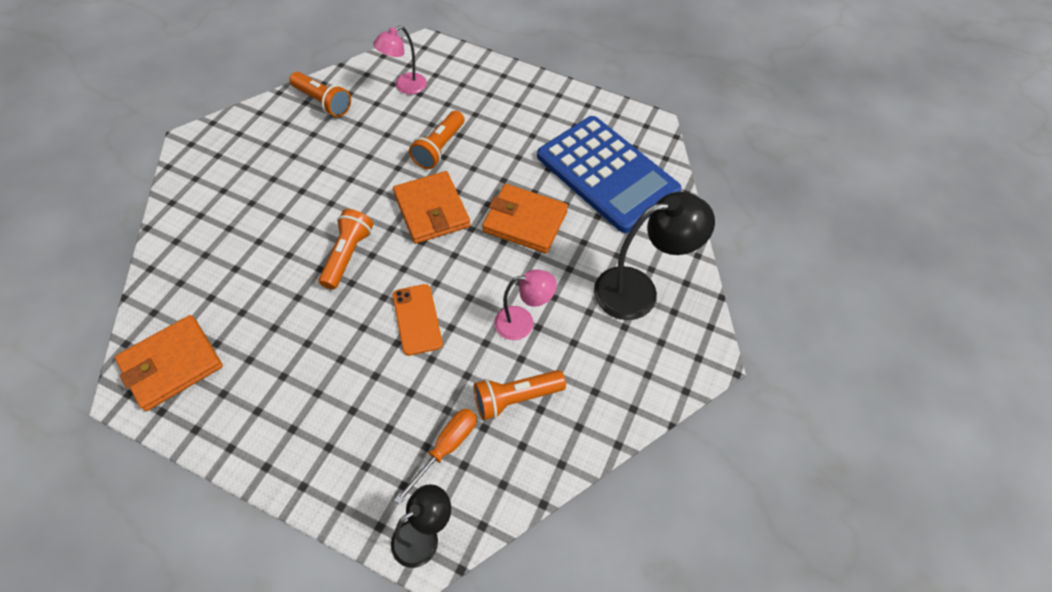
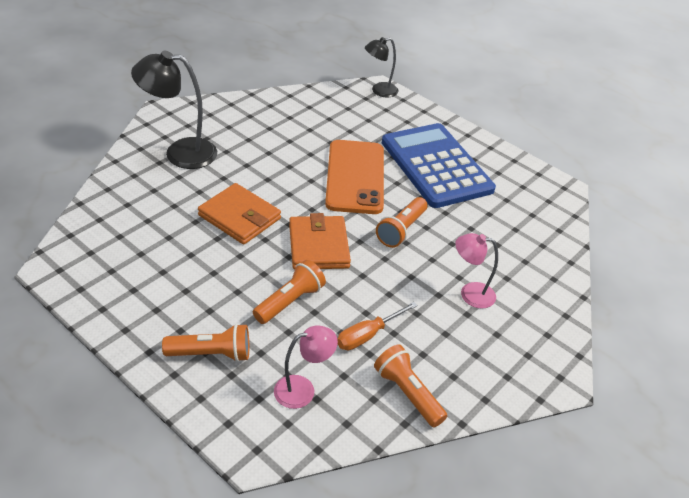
camera: 165 degrees left, 15 degrees down
orange wallet [115,315,223,411] -> none
orange phone [393,284,443,356] -> orange phone [325,140,384,214], size x1.83
orange screwdriver [394,409,477,505] -> orange screwdriver moved to [337,302,418,350]
orange flashlight [474,370,566,420] -> orange flashlight moved to [162,324,249,362]
pink lamp [494,269,557,340] -> pink lamp moved to [455,233,498,309]
blue calculator [537,116,681,233] -> blue calculator moved to [382,123,496,208]

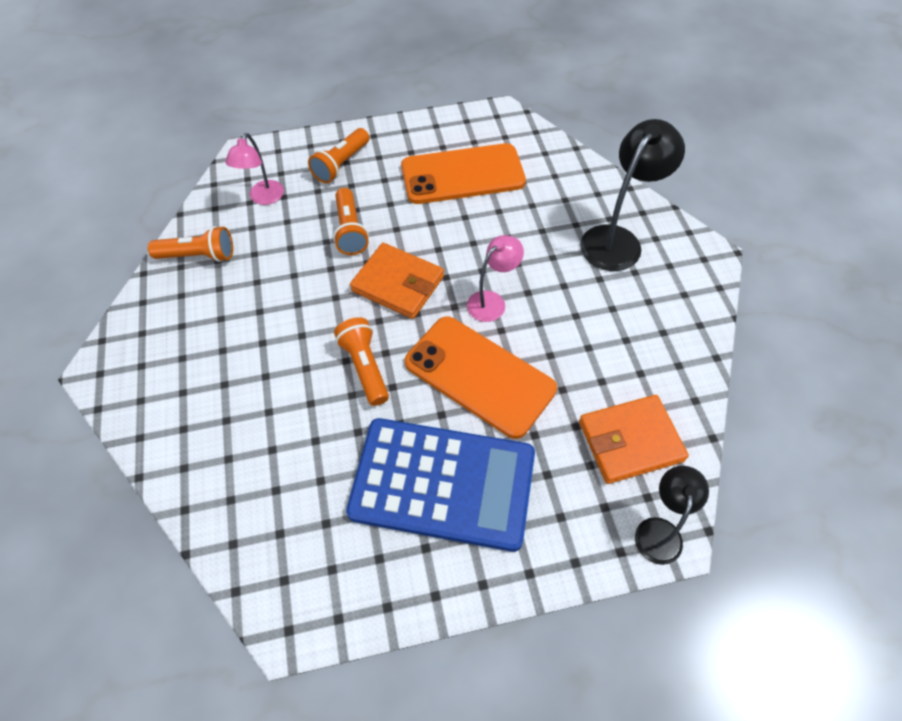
camera: 130 degrees right, 15 degrees up
orange wallet [198,183,281,245] -> orange wallet moved to [579,395,689,484]
orange screwdriver [337,302,418,350] -> none
pink lamp [455,233,498,309] -> pink lamp moved to [467,235,524,322]
none -> orange phone [401,143,526,204]

